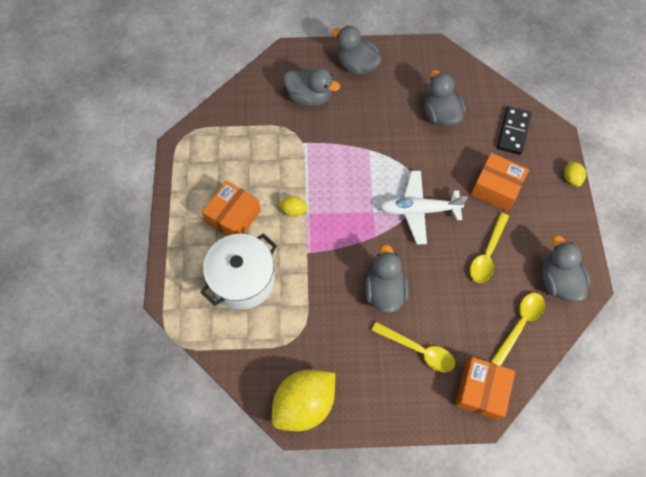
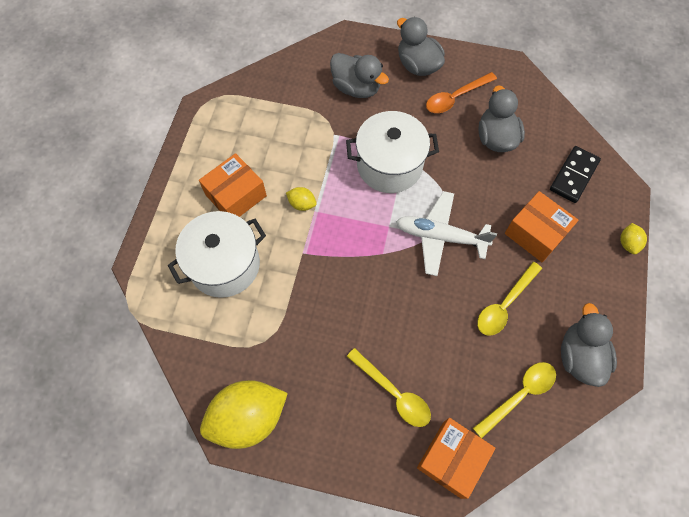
camera: 15 degrees right, 0 degrees up
grey duck [365,244,409,313] -> none
none -> white pot [346,111,439,193]
none -> orange spoon [426,72,497,113]

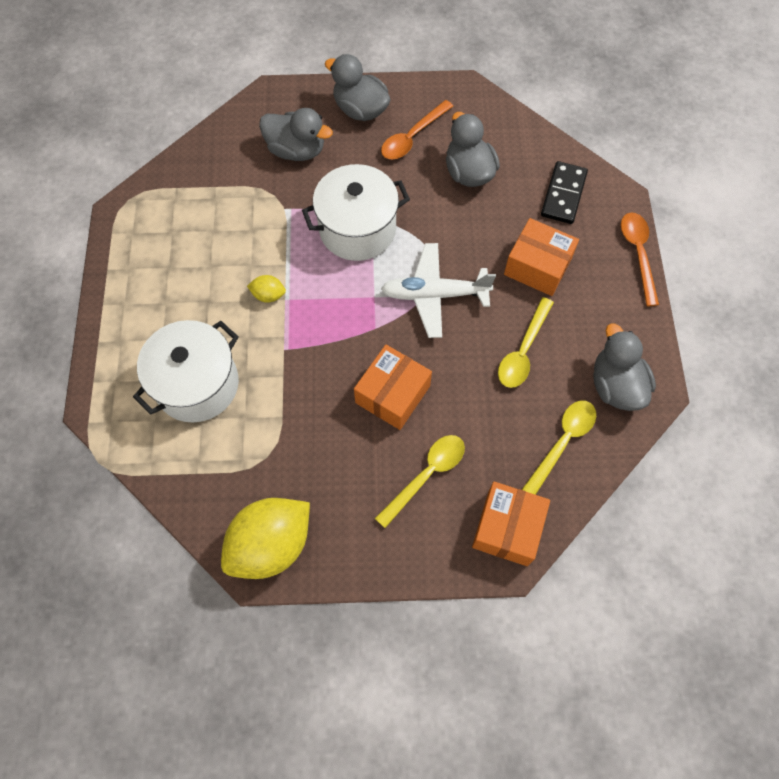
camera: 15 degrees left, 0 degrees up
orange box [199,153,267,217] -> orange box moved to [354,345,432,430]
yellow spoon [347,348,431,427] -> yellow spoon turned 75 degrees counterclockwise [375,435,465,528]
yellow lemon [620,223,647,254] -> orange spoon [621,213,659,306]

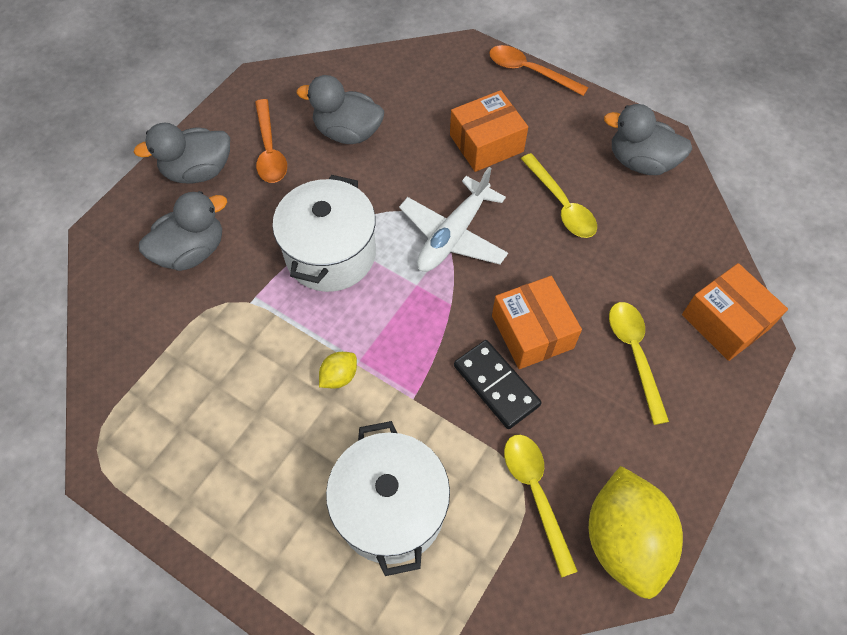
camera: 55 degrees left, 5 degrees down
yellow spoon [522,401,596,495] -> yellow spoon moved to [504,435,578,578]
black domino [541,161,588,224] -> black domino moved to [454,340,541,429]

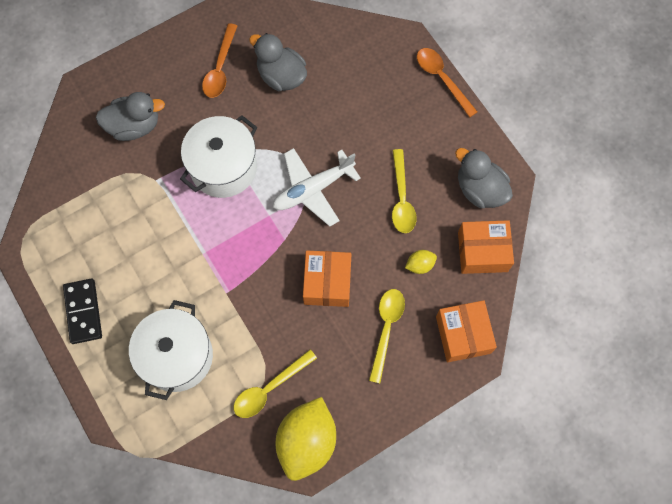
camera: 25 degrees right, 10 degrees up
grey duck [134,123,230,184] -> none
yellow lemon [319,352,357,389] -> yellow lemon moved to [405,250,437,274]
orange box [450,90,528,172] -> orange box moved to [458,220,514,274]
black domino [454,340,541,429] -> black domino moved to [63,279,102,344]
yellow spoon [504,435,578,578] -> yellow spoon turned 135 degrees counterclockwise [234,350,317,418]

